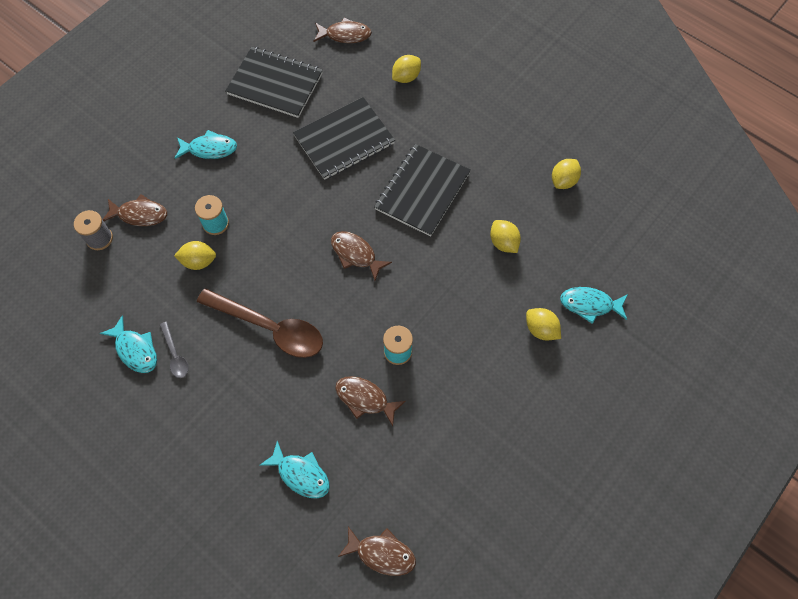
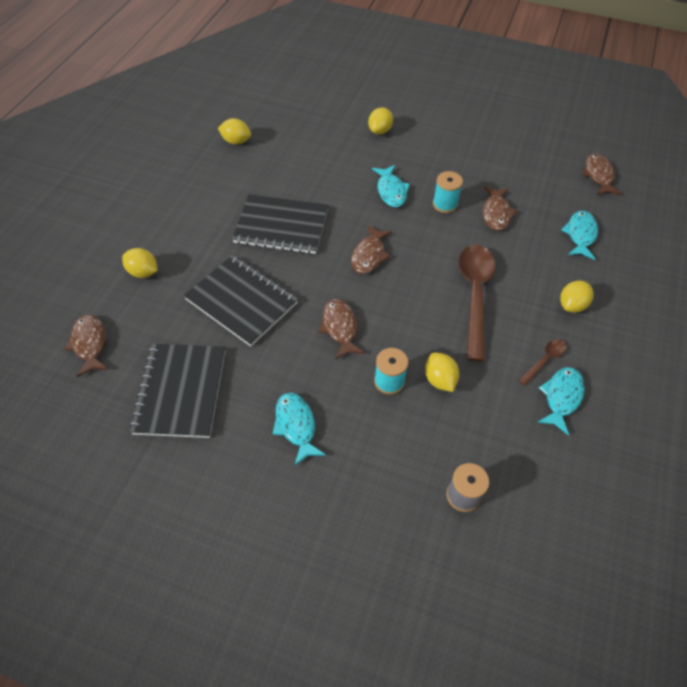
camera: 110 degrees left, 10 degrees down
brown fish [102,194,167,226] -> brown fish moved to [318,299,365,359]
grey spoon [160,322,188,378] -> brown spoon [518,339,566,386]
yellow lemon [490,220,521,253] -> yellow lemon moved to [560,281,594,313]
turquoise fish [560,287,628,324] -> turquoise fish moved to [372,165,410,207]

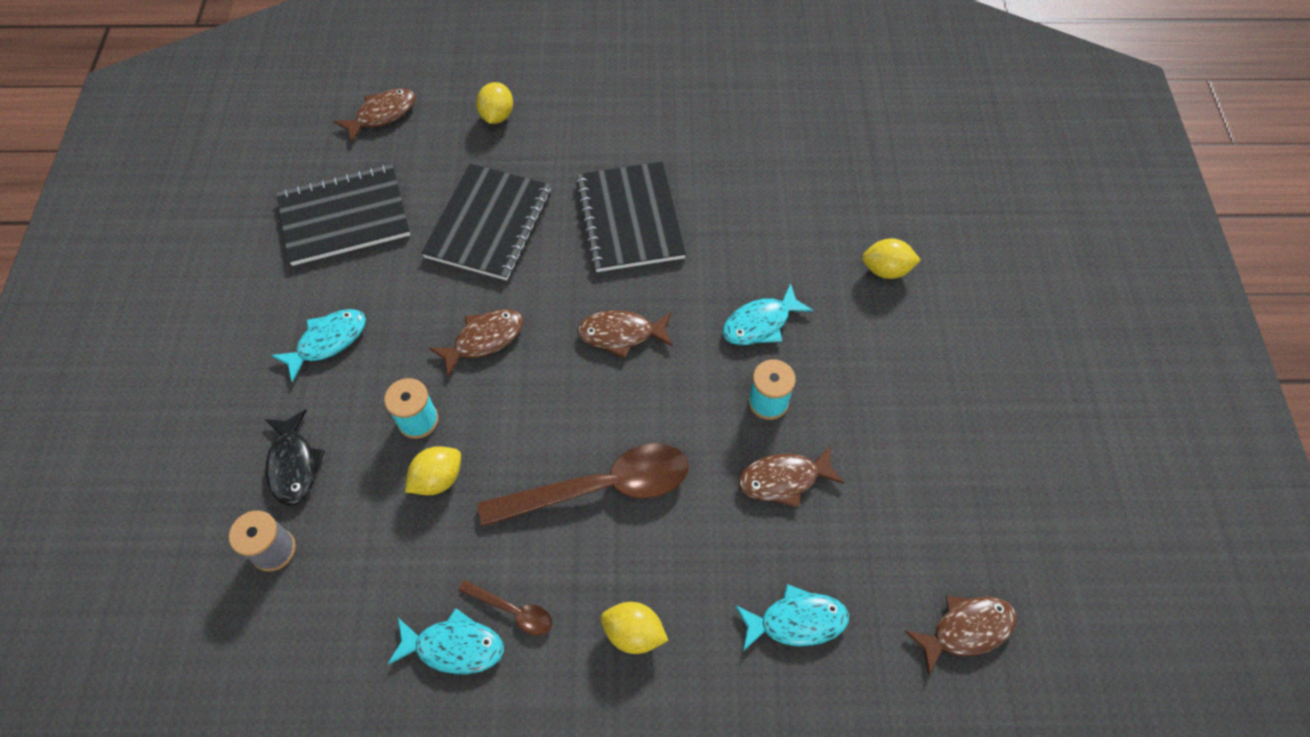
camera: 70 degrees right, 5 degrees up
yellow lemon [218,118,251,145] -> none
none -> black fish [264,409,325,506]

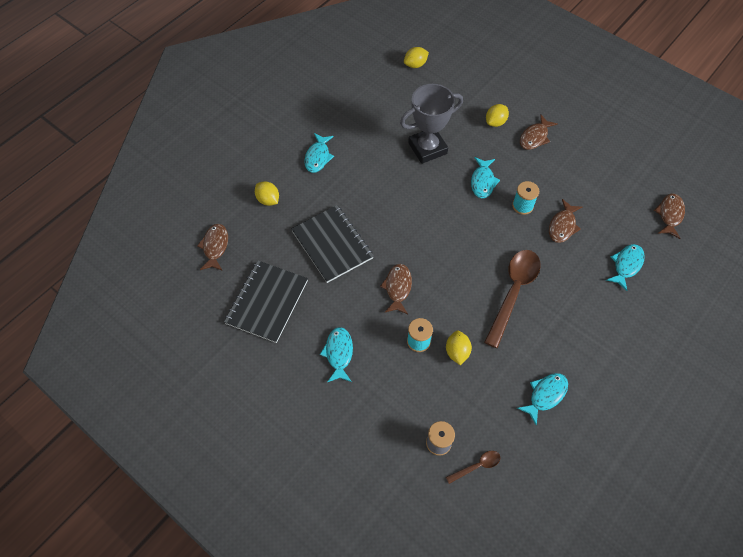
camera: 50 degrees left, 0 degrees up
black fish [264,409,325,506] -> none
brown spoon [458,580,553,635] -> brown spoon moved to [446,451,501,484]
black notebook [575,162,686,272] -> none
brown fish [577,310,673,358] -> brown fish moved to [520,115,557,150]
yellow lemon [601,602,668,654] -> yellow lemon moved to [404,47,429,68]
none -> turquoise fish [304,133,334,173]
none -> grey trophy [400,84,463,164]

